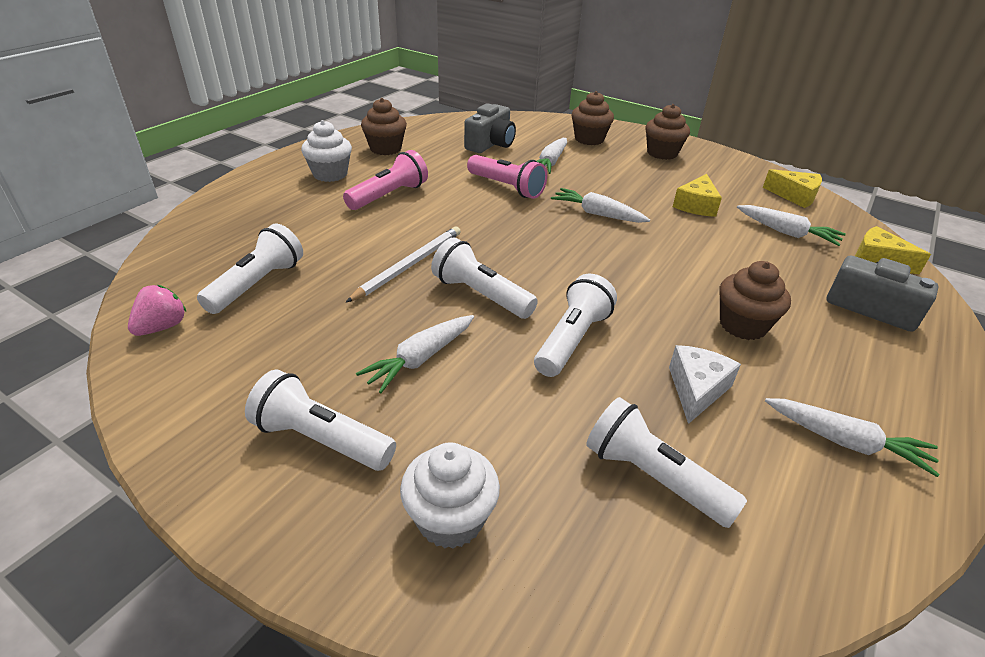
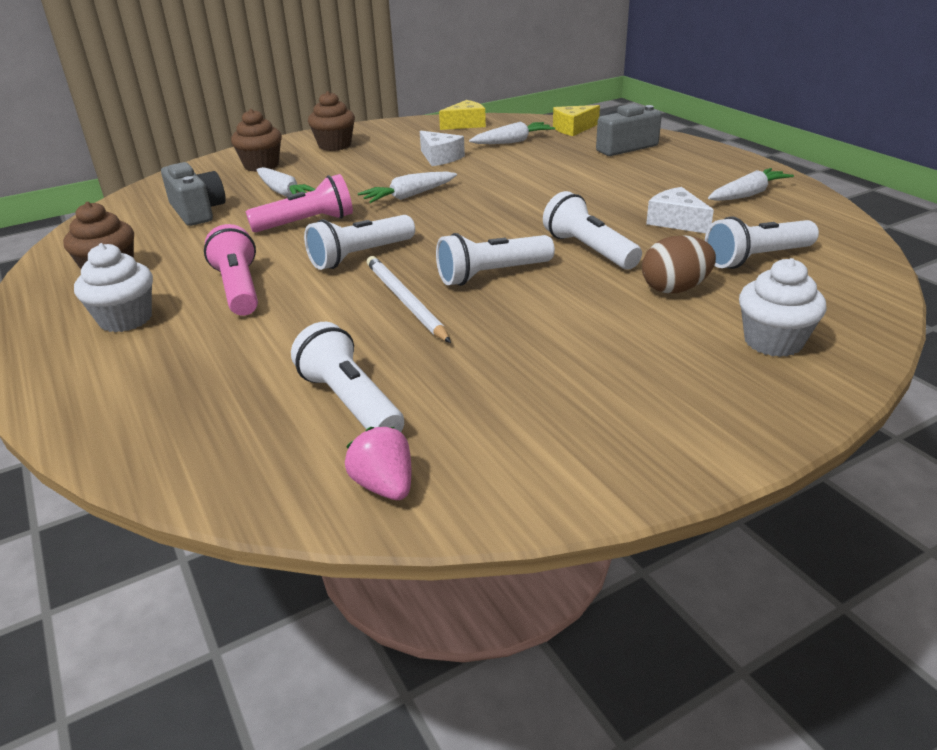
camera: 60 degrees left, 5 degrees down
white flashlight [245,369,396,471] -> white flashlight moved to [304,215,415,270]
white carrot [356,315,474,393] -> none
yellow cheese [673,174,722,217] -> white cheese [420,130,465,166]
brown cupcake [719,261,791,340] -> none
none -> brown egg [642,235,716,294]

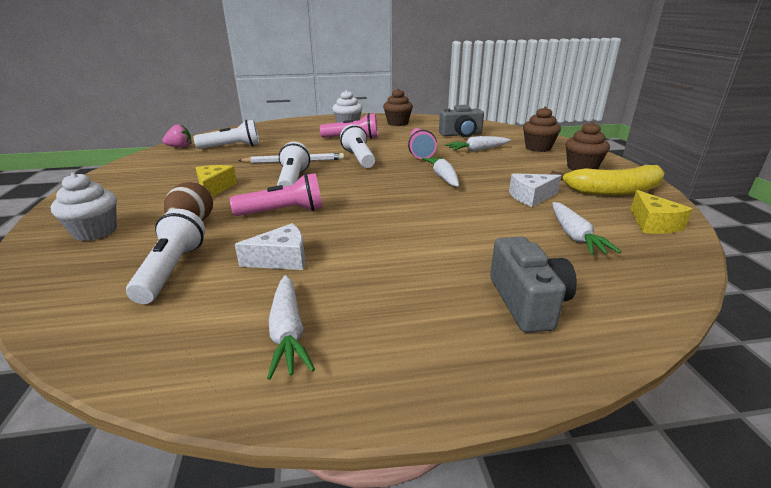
camera: 110 degrees right, 5 degrees down
white flashlight [543,191,642,269] -> pink flashlight [230,173,323,216]
yellow cheese [553,105,600,136] -> yellow cheese moved to [196,165,237,197]
none -> yellow banana [551,165,665,196]

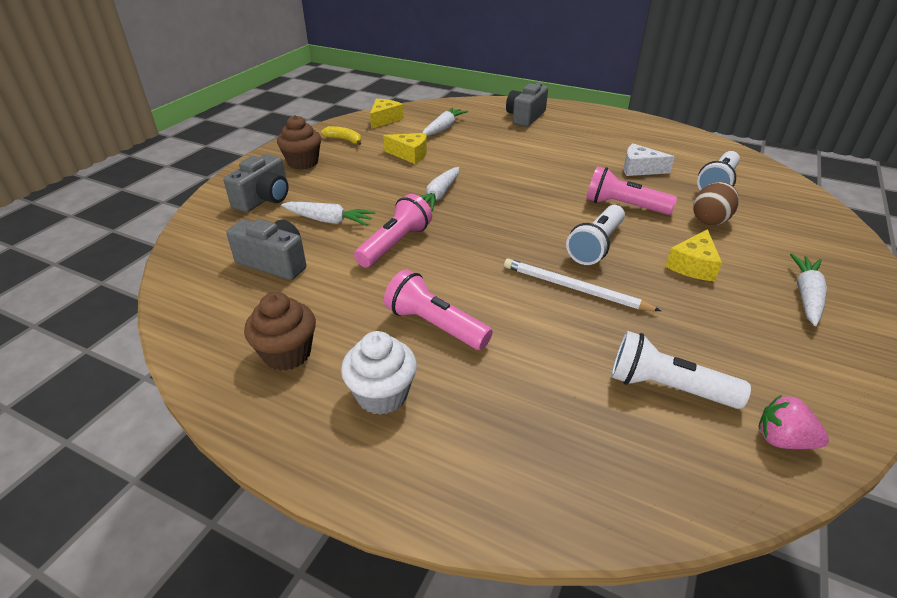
camera: 145 degrees left, 10 degrees up
white cupcake [51,172,117,241] -> none
white carrot [267,275,315,380] -> white carrot moved to [790,254,827,326]
white flashlight [340,124,375,168] -> none
white cheese [509,173,562,207] -> yellow cheese [383,133,427,164]
brown cupcake [523,107,561,152] -> grey camera [224,154,288,212]
yellow banana [551,165,665,196] -> yellow banana [321,126,361,145], size x0.51

